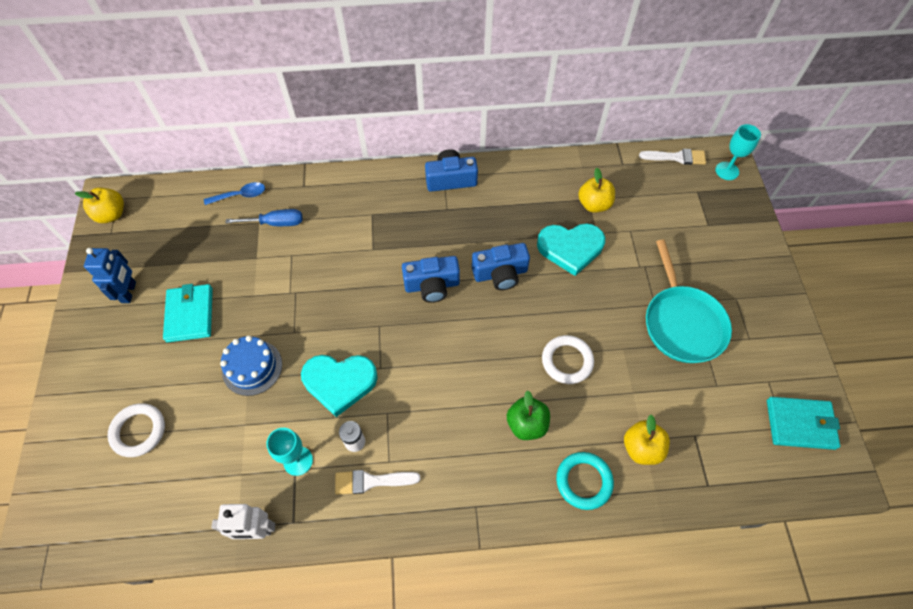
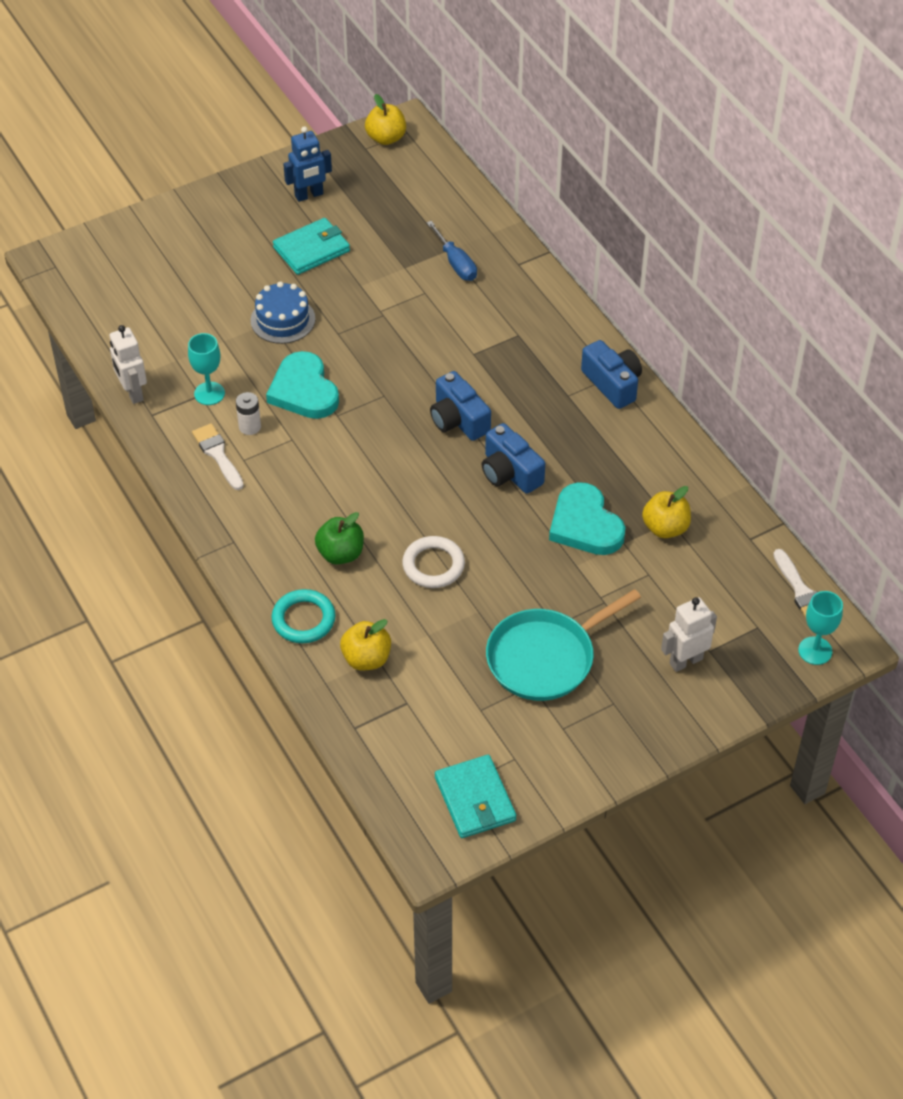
camera: 65 degrees right, 10 degrees down
white ring [107,403,165,457] -> none
blue spoon [204,182,265,205] -> none
none -> white robot [661,597,717,672]

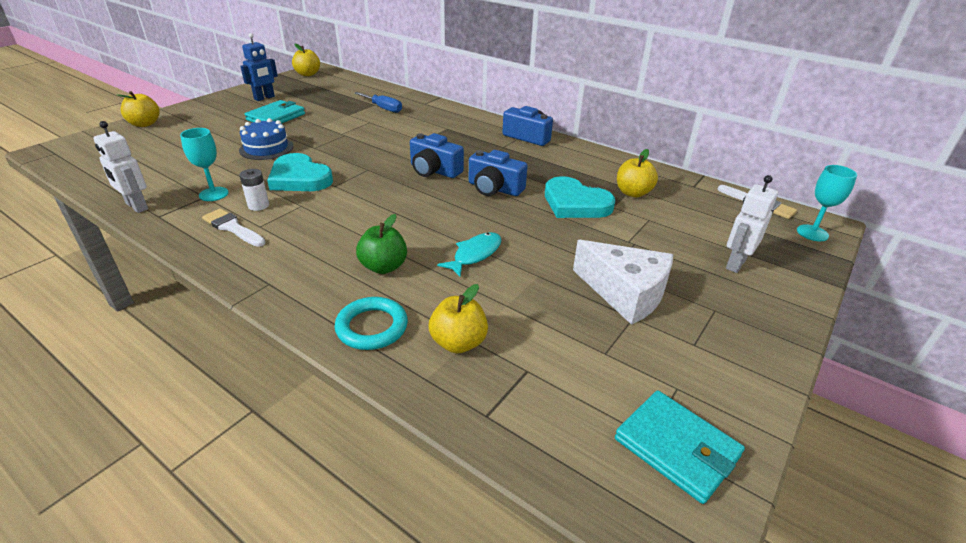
camera: 25 degrees left, 15 degrees down
white ring [402,536,465,588] -> turquoise fish [437,232,501,277]
turquoise pan [486,589,641,701] -> white cheese [573,240,673,325]
none -> yellow apple [117,91,160,127]

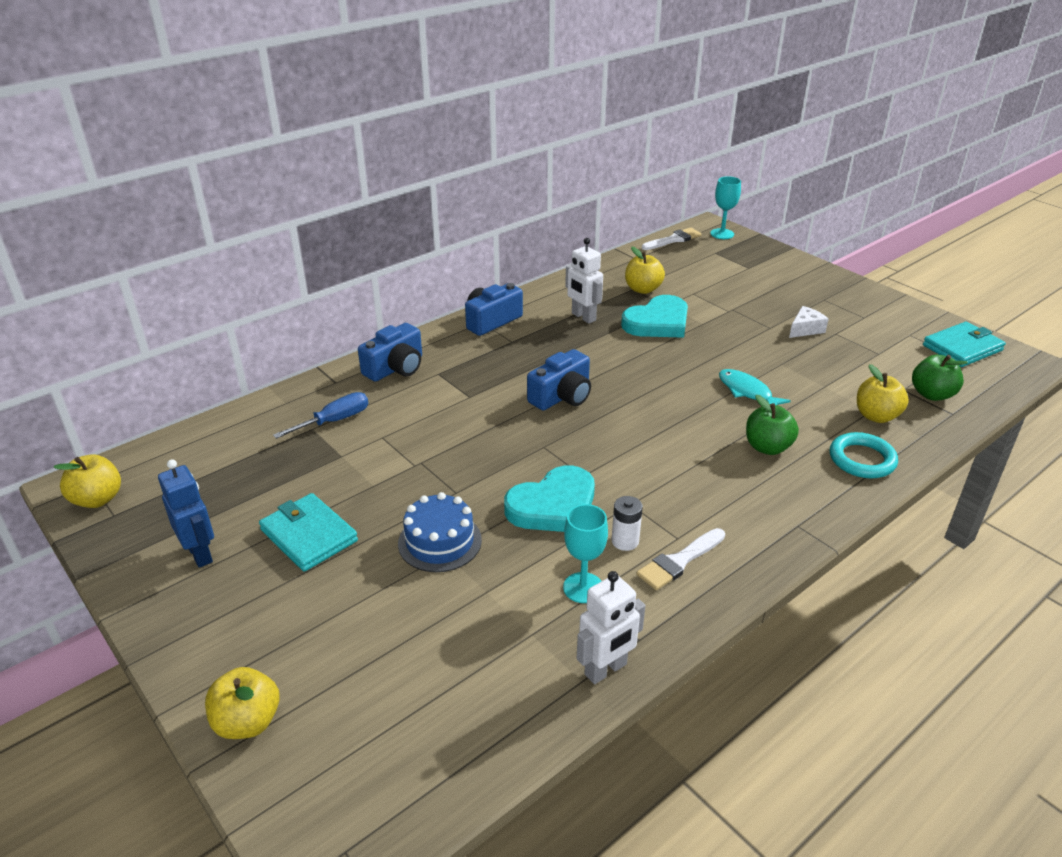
camera: 75 degrees left, 0 degrees up
blue camera [469,150,527,196] -> blue camera moved to [358,323,422,382]
white cheese [573,240,673,325] -> white cheese [789,306,829,338], size x0.51
white robot [726,175,778,273] -> white robot moved to [565,238,603,324]
none -> green apple [912,355,968,401]

